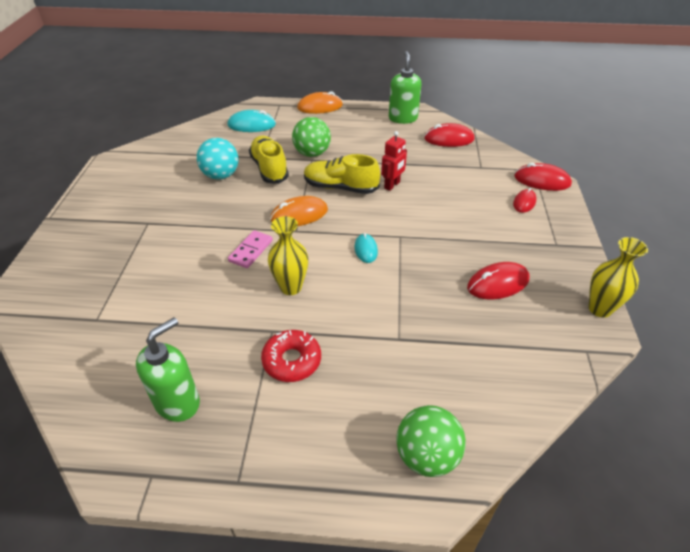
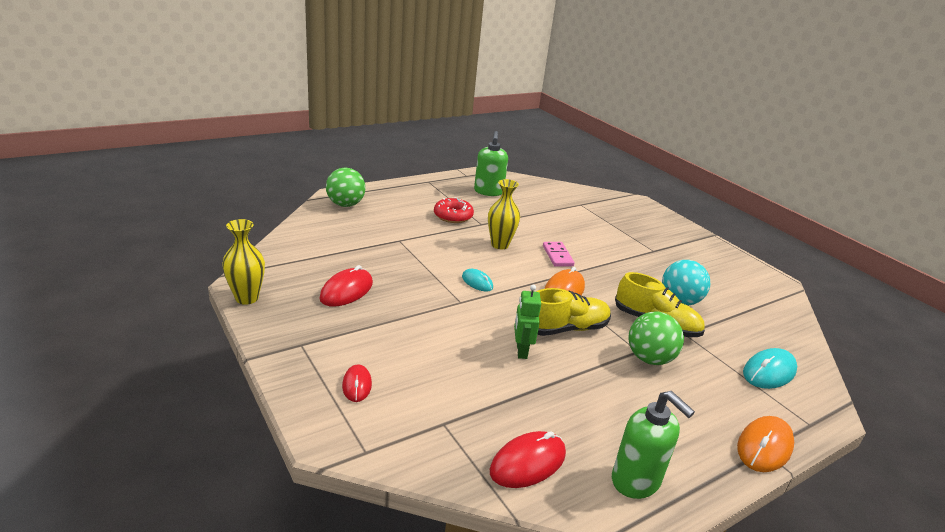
camera: 140 degrees right, 15 degrees down
red robot [381,131,407,191] -> green robot [514,285,541,359]
red mouse [514,163,572,191] -> none

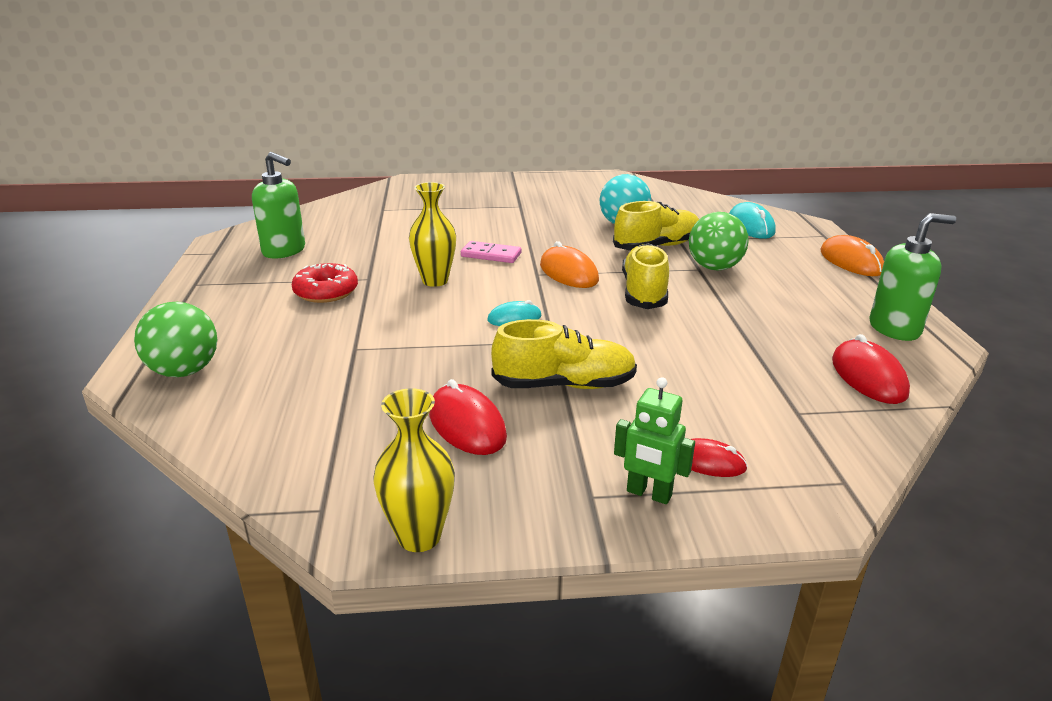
camera: 60 degrees left, 0 degrees up
green robot [514,285,541,359] -> green robot moved to [614,377,695,504]
none -> yellow shoe [491,319,637,389]

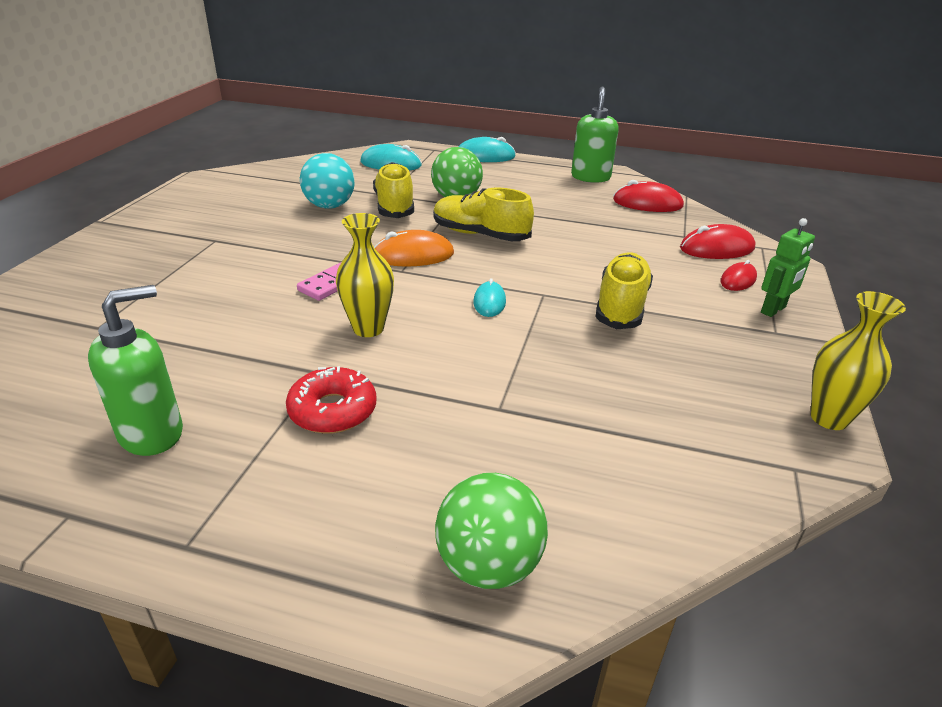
camera: 70 degrees left, 5 degrees up
red mouse [429,379,507,455] -> red mouse moved to [680,224,755,259]
orange mouse [820,235,884,276] -> turquoise mouse [459,137,516,162]

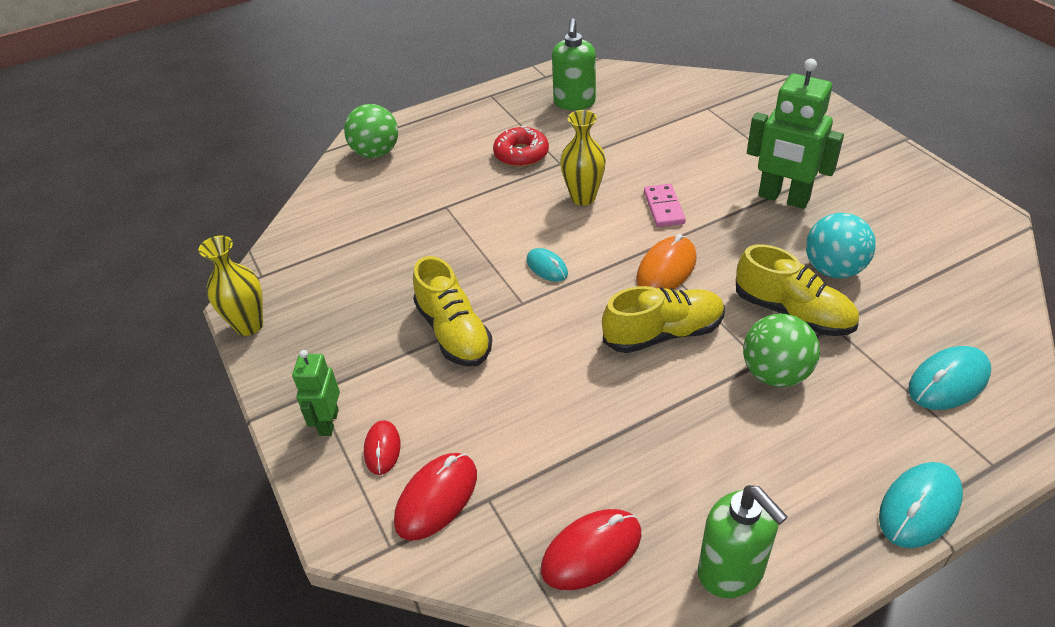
camera: 140 degrees right, 10 degrees up
none -> green robot [747,59,844,209]

